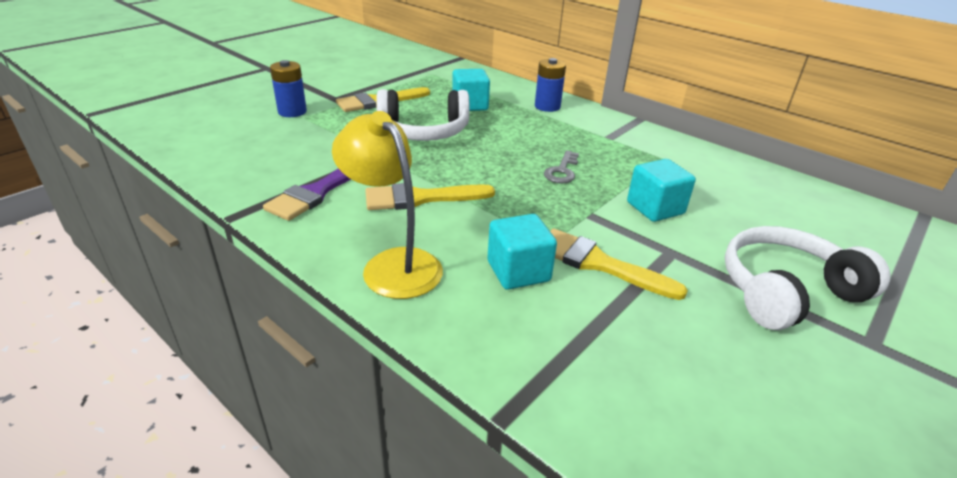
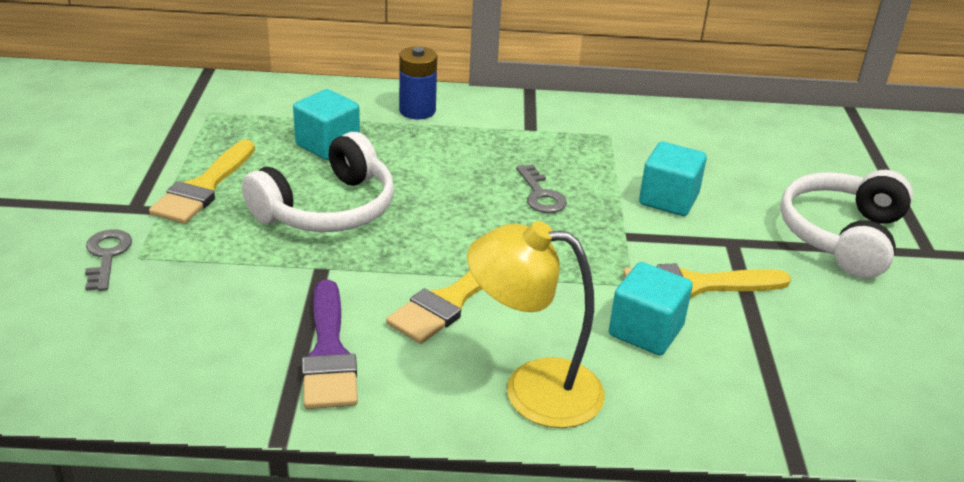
camera: 40 degrees left, 0 degrees up
blue battery [270,60,307,117] -> grey key [85,229,132,291]

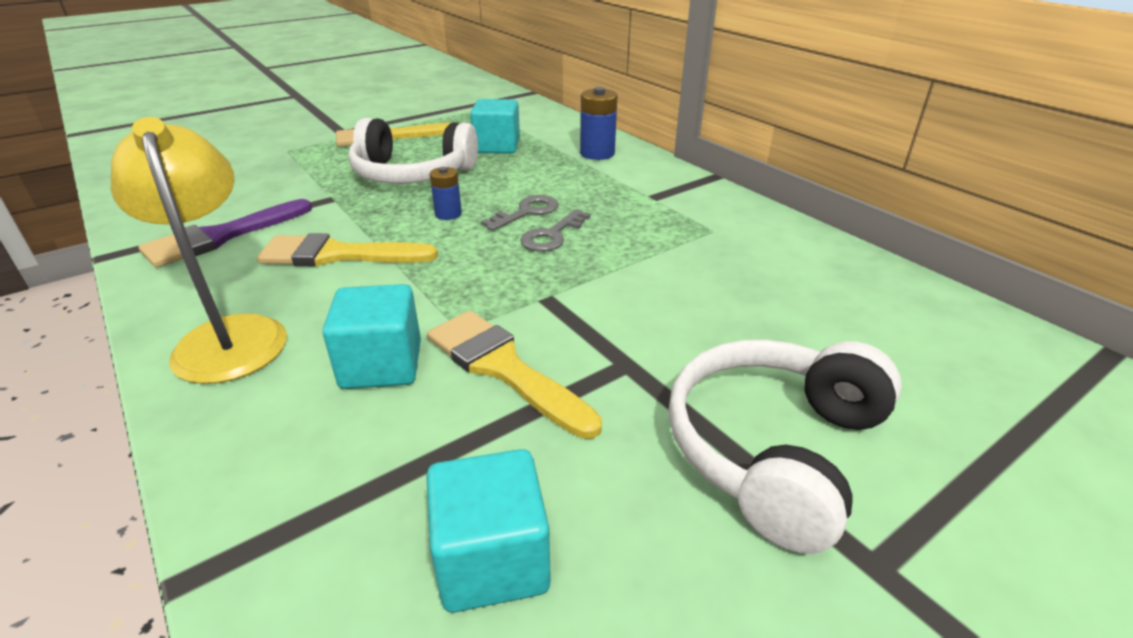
camera: 55 degrees right, 0 degrees up
grey key [85,229,132,291] -> grey key moved to [481,195,558,231]
turquoise cube [639,142,707,216] -> turquoise cube moved to [426,449,551,612]
white headphones [780,170,913,278] -> white headphones turned 45 degrees counterclockwise [669,340,902,554]
none -> blue battery [430,167,462,220]

